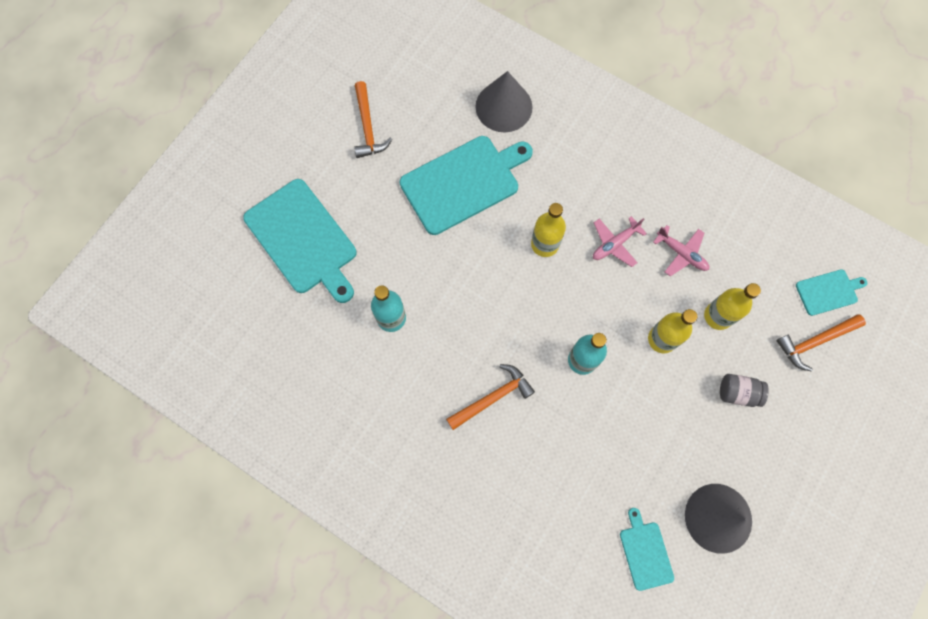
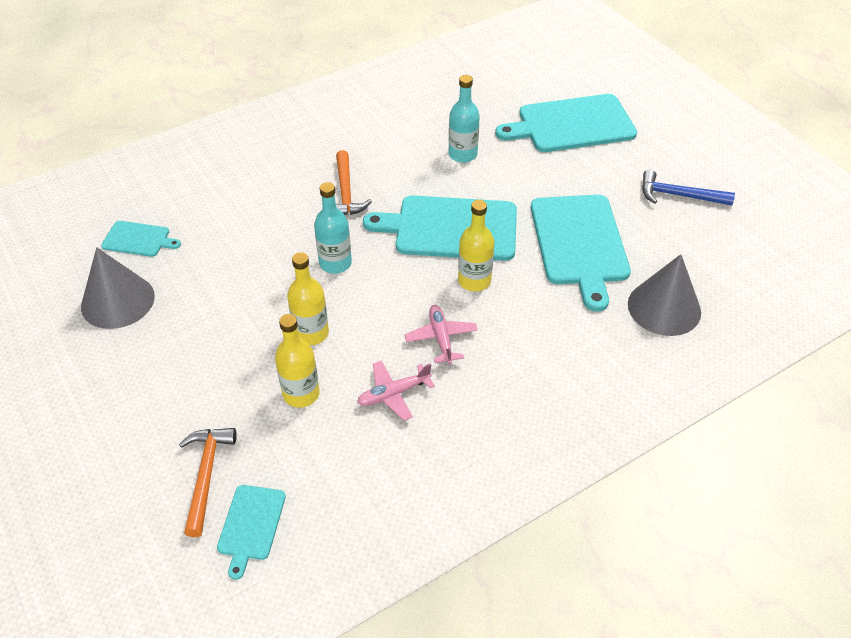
camera: 115 degrees right, 25 degrees down
orange hammer [354,81,392,158] -> blue hammer [642,169,735,205]
grey jar [720,374,769,407] -> none
none -> turquoise cutting board [363,195,517,261]

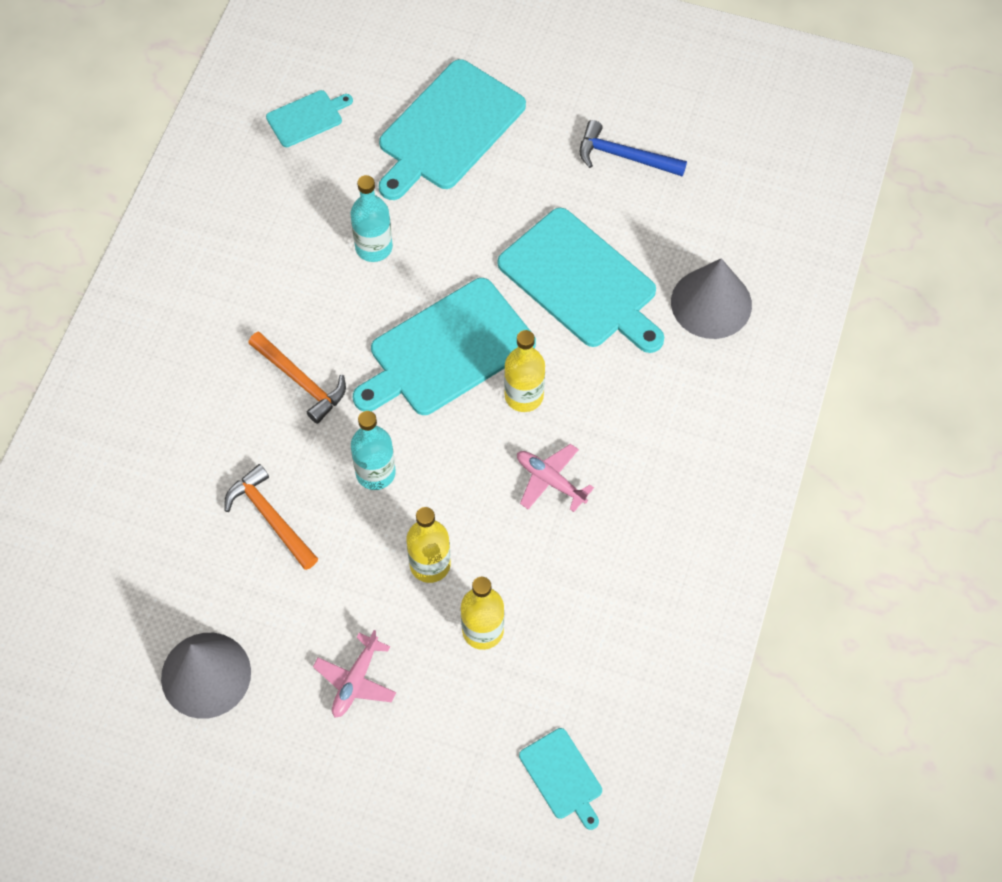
camera: 40 degrees left, 15 degrees up
turquoise cutting board [101,221,181,257] -> turquoise cutting board moved to [266,90,353,147]
orange hammer [179,428,237,537] -> orange hammer moved to [225,464,318,570]
pink plane [357,361,435,421] -> pink plane moved to [313,630,396,718]
blue hammer [642,169,735,205] -> blue hammer turned 45 degrees clockwise [579,120,687,176]

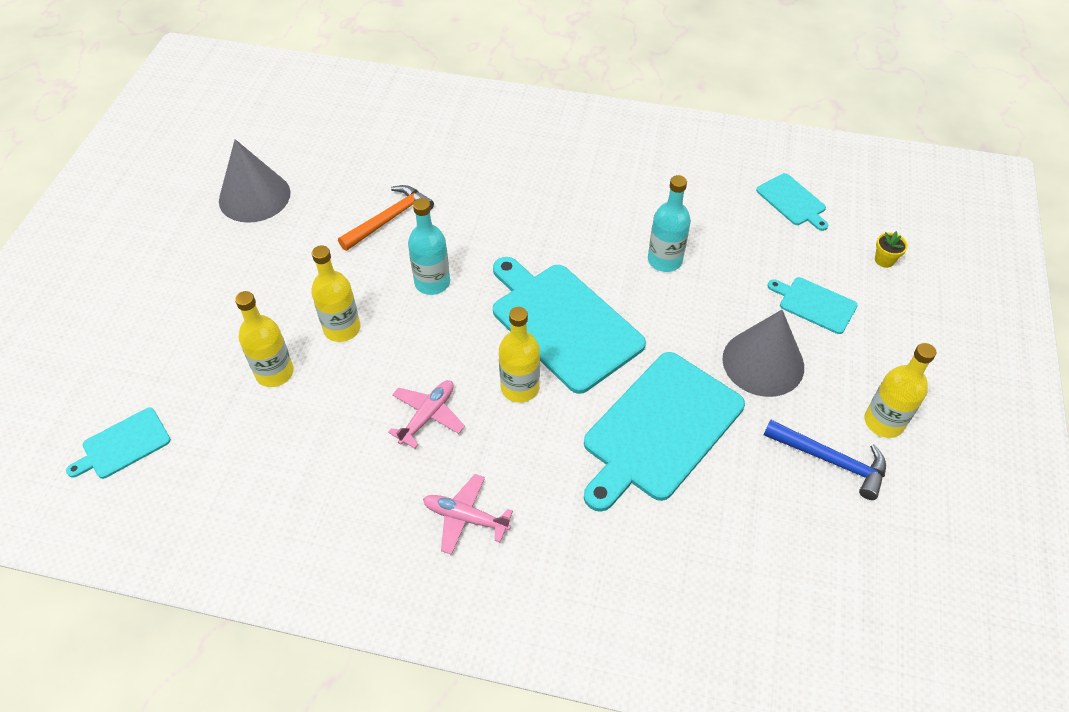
camera: 85 degrees right, 10 degrees down
orange hammer [248,331,346,424] -> none
pink plane [313,630,396,718] -> pink plane moved to [423,474,513,555]
turquoise cutting board [379,59,526,200] -> turquoise cutting board [767,277,858,334], size x0.49
blue hammer [579,120,687,176] -> blue hammer turned 105 degrees clockwise [764,420,886,500]
grey cone [671,258,752,339] -> grey cone moved to [722,310,804,397]
none -> yellow bottle [865,343,936,438]
none -> yellow flower pot [875,231,908,268]

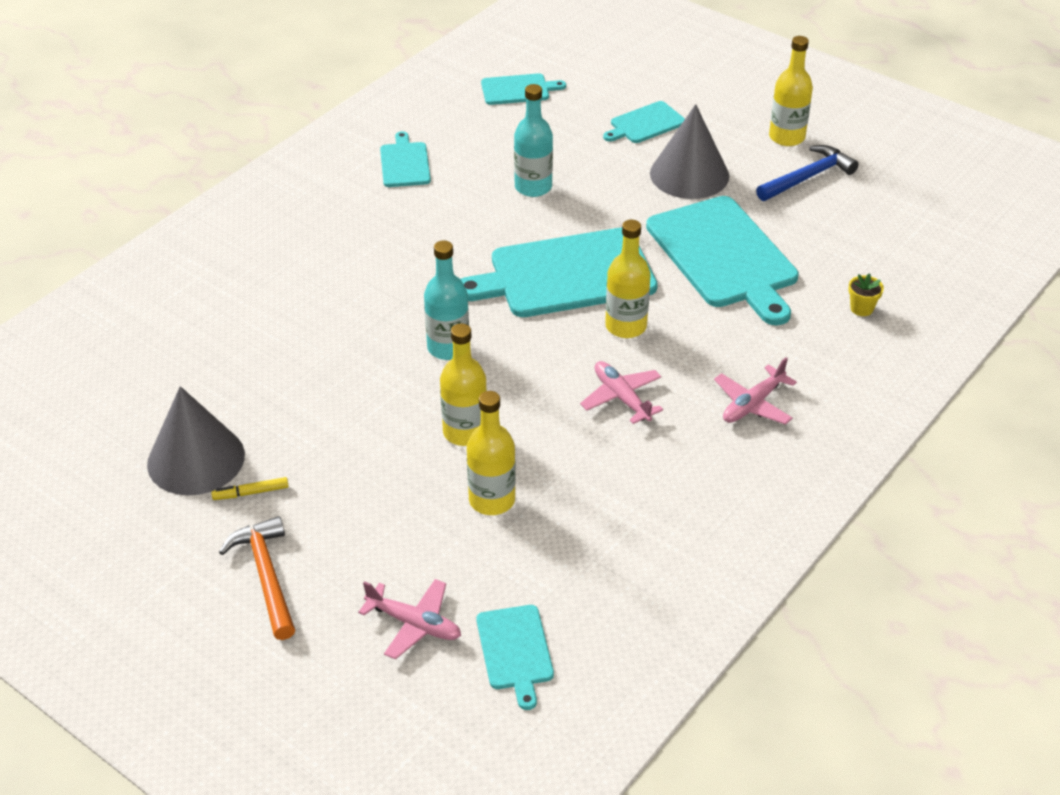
camera: 65 degrees left, 10 degrees down
orange hammer [338,185,434,251] -> orange hammer moved to [219,516,295,640]
yellow flower pot [875,231,908,268] -> yellow flower pot moved to [848,273,884,316]
none -> yellow marker [211,477,289,500]
none -> pink plane [358,579,461,660]
none -> turquoise cutting board [380,131,431,187]

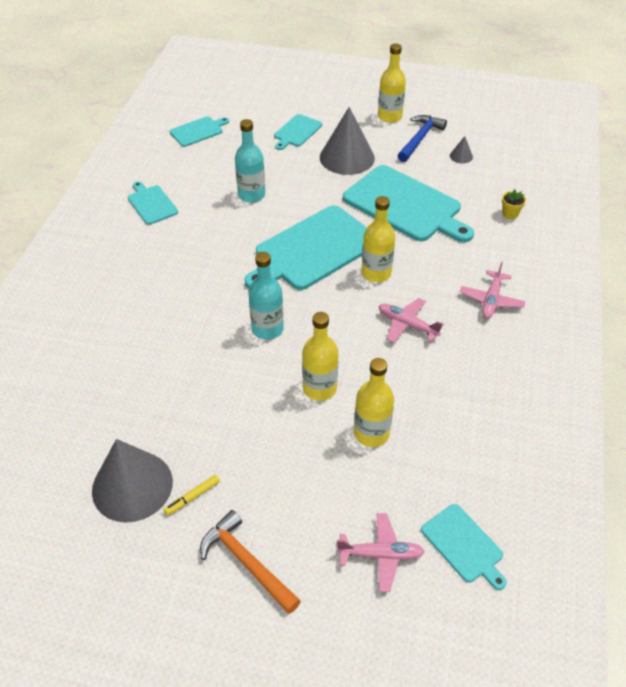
camera: 25 degrees left, 5 degrees up
none -> grey cone [450,136,473,163]

